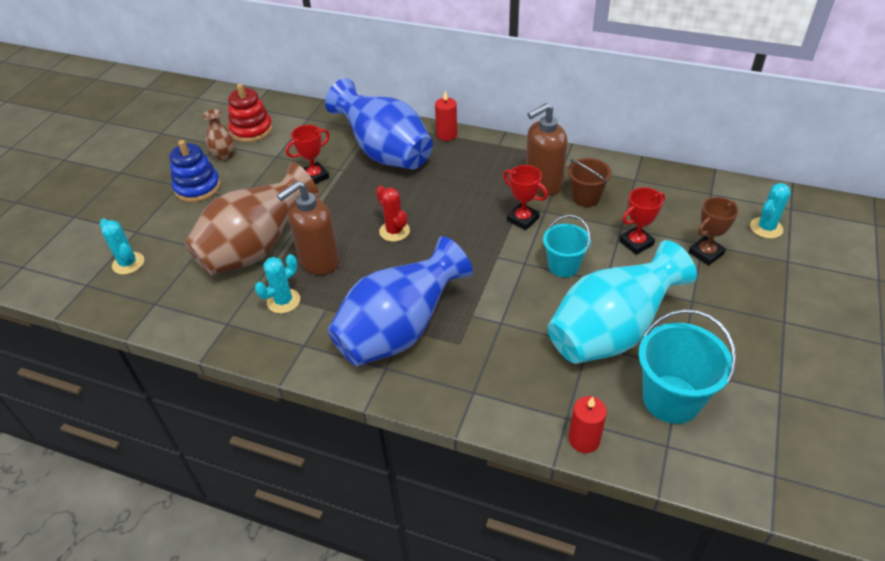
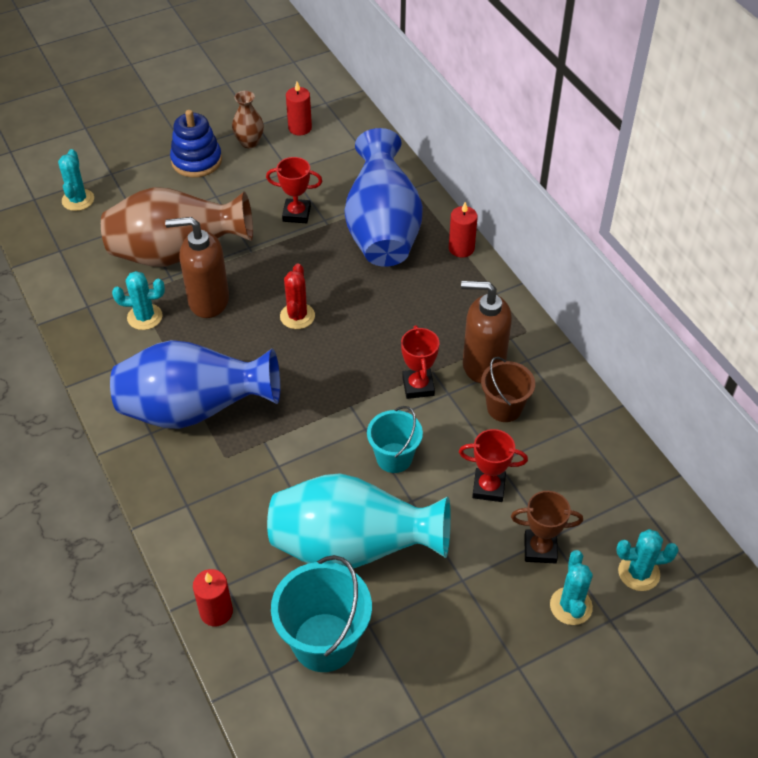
camera: 40 degrees right, 5 degrees up
red stacking toy [228,84,273,142] -> red candle [286,82,312,135]
none -> turquoise cactus [550,550,593,625]

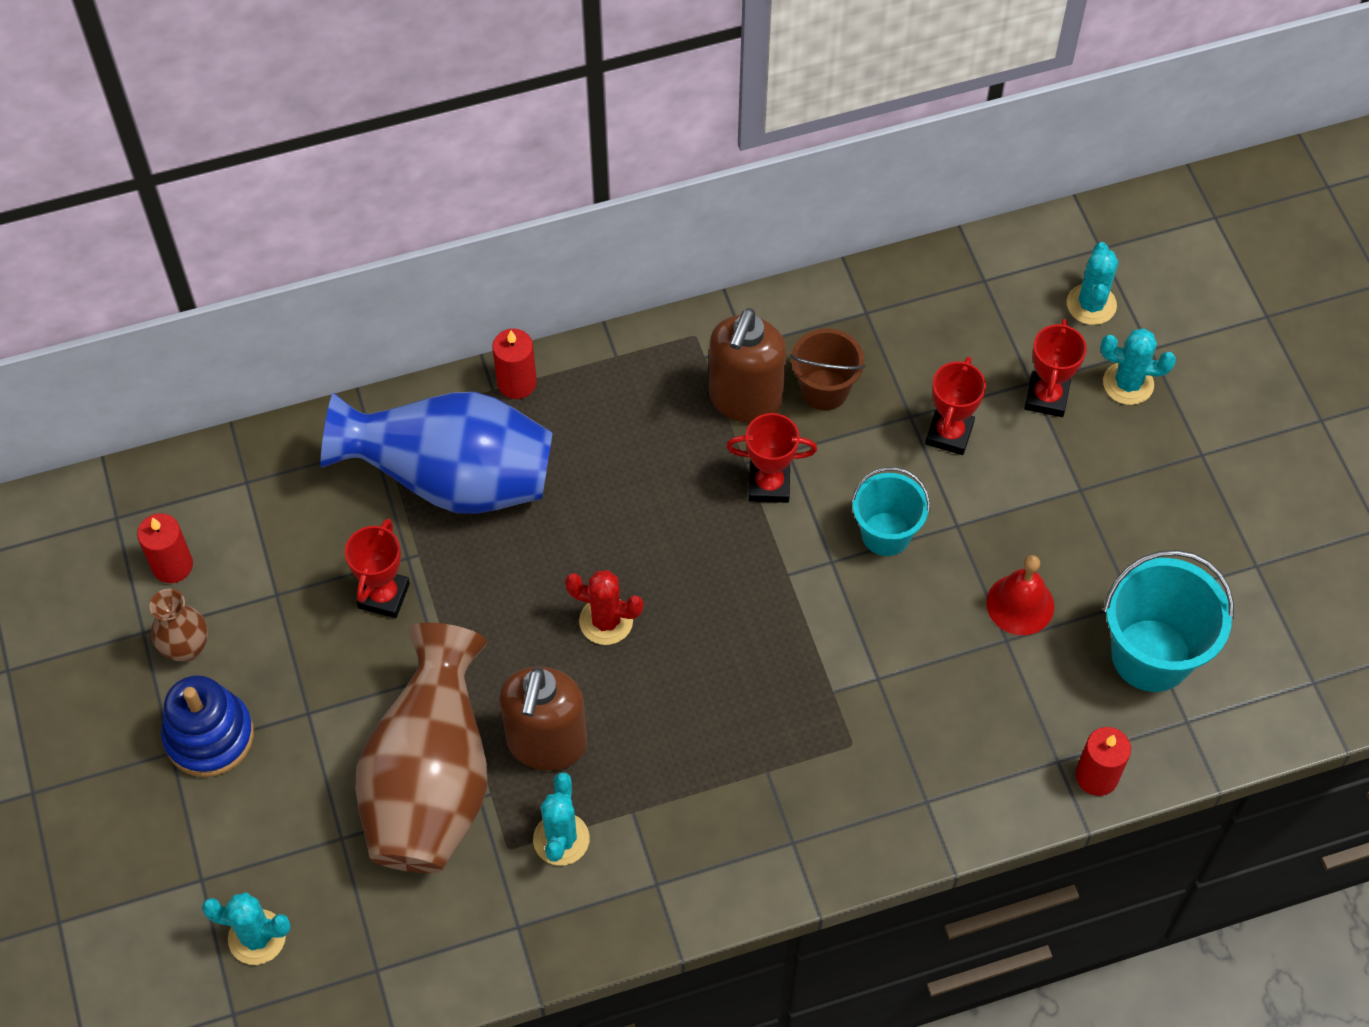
camera: 80 degrees left, 10 degrees up
blue vase [110,340,280,429] -> none
turquoise vase [267,473,451,569] -> red bell [986,555,1054,635]
brown trophy [511,491,583,563] -> red trophy [1024,319,1087,417]

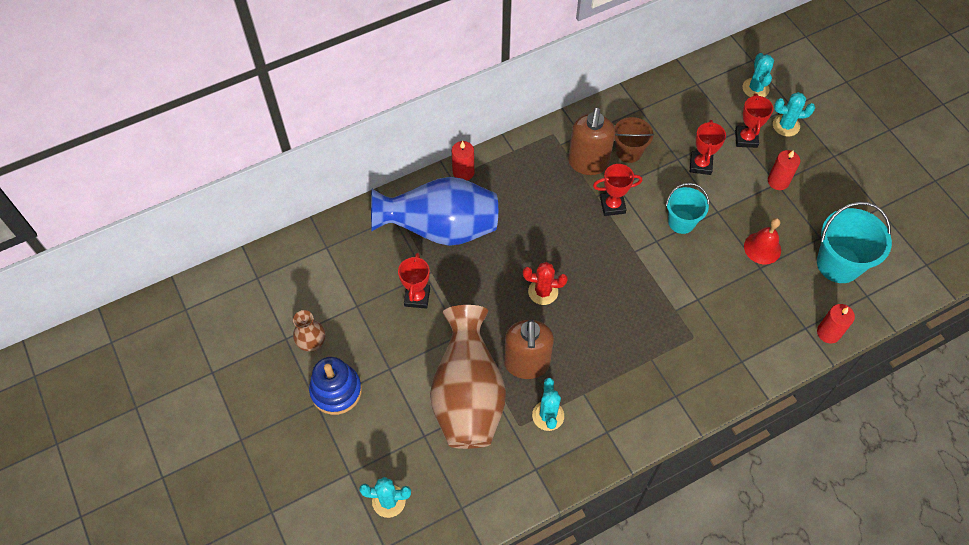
camera: 10 degrees left, 0 degrees up
red candle [137,513,193,583] -> red candle moved to [768,150,800,190]

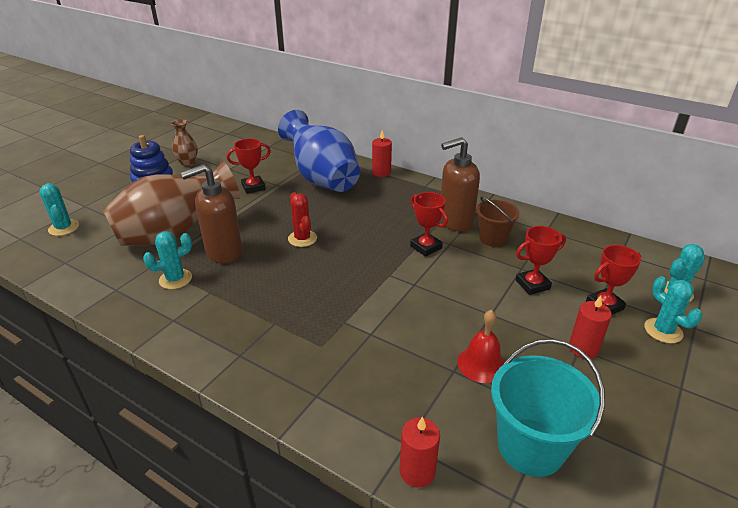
camera: 60 degrees right, 25 degrees down
turquoise bucket [666,183,709,234] -> none

